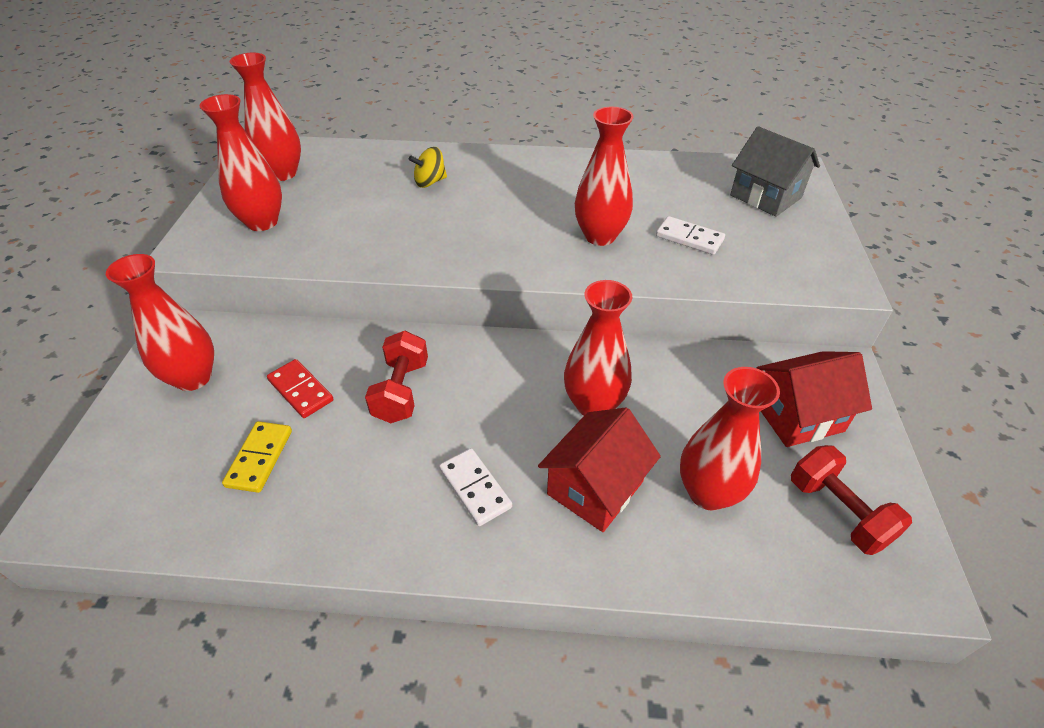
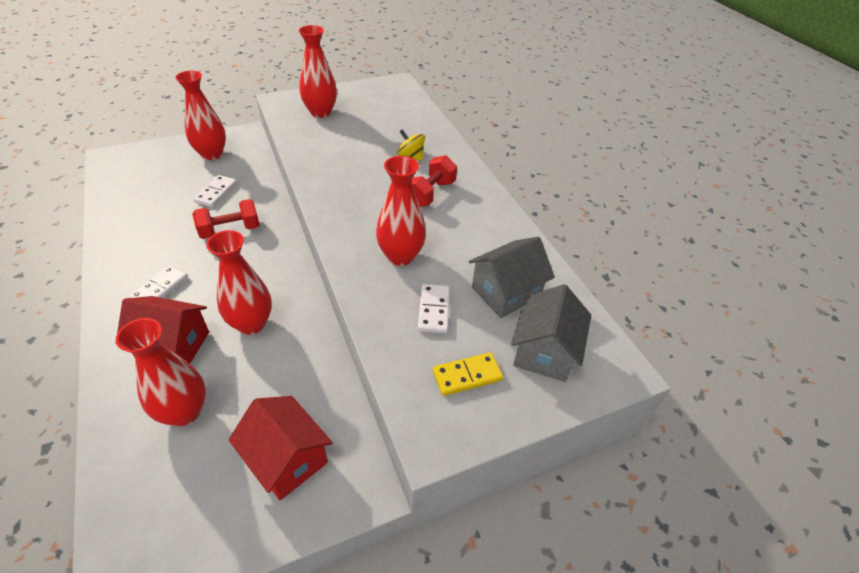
camera: 60 degrees right, 0 degrees up
yellow domino [222,421,292,493] -> yellow domino moved to [433,352,503,396]
red vase [230,53,301,181] -> none
red domino [267,359,334,418] -> white domino [193,175,237,207]
red dumbbell [791,445,912,555] -> red dumbbell moved to [411,155,457,207]
none -> grey house [469,237,555,318]

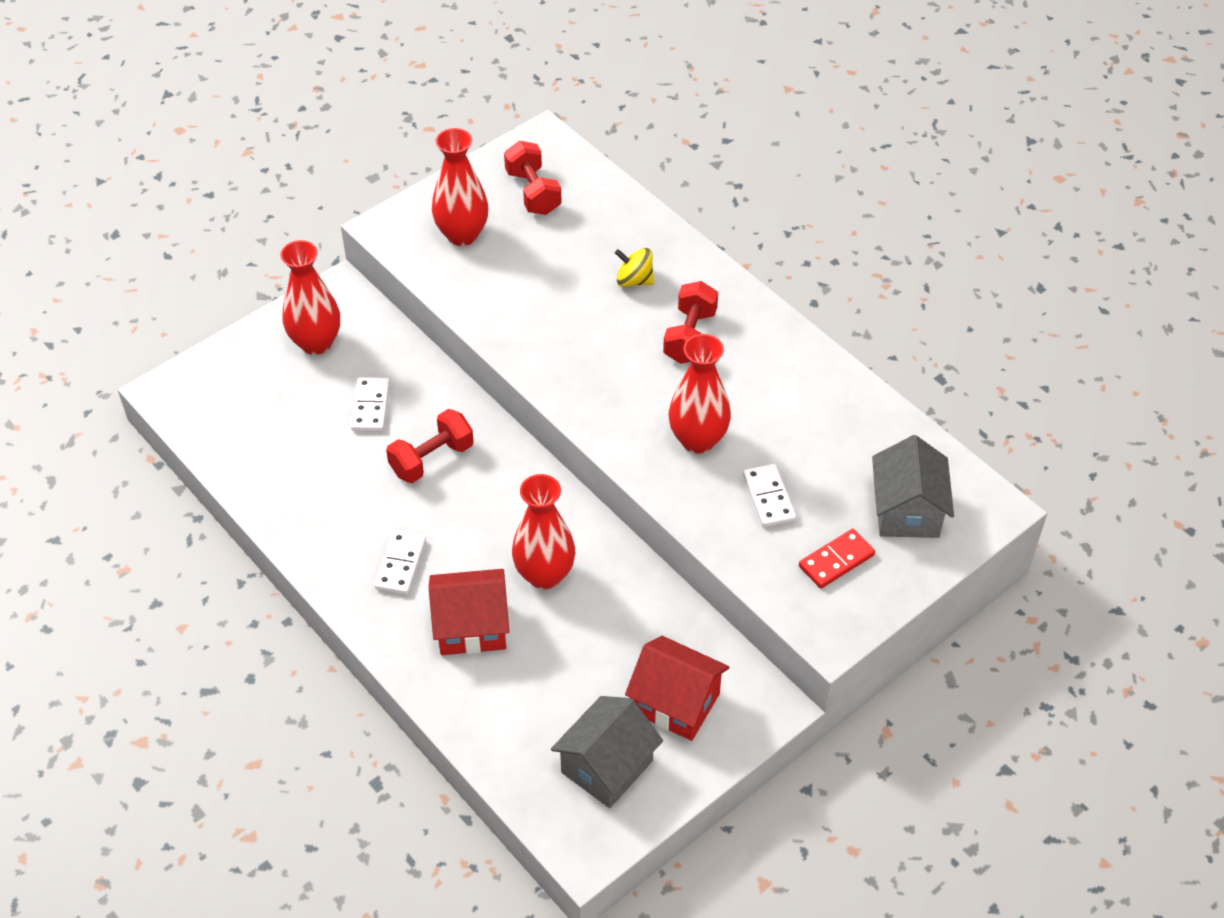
camera: 15 degrees left, 5 degrees up
red vase [116,318,206,426] -> none
yellow domino [433,352,503,396] -> red domino [799,529,875,588]
grey house [469,237,555,318] -> grey house moved to [551,696,663,808]
none -> red dumbbell [504,141,562,215]

